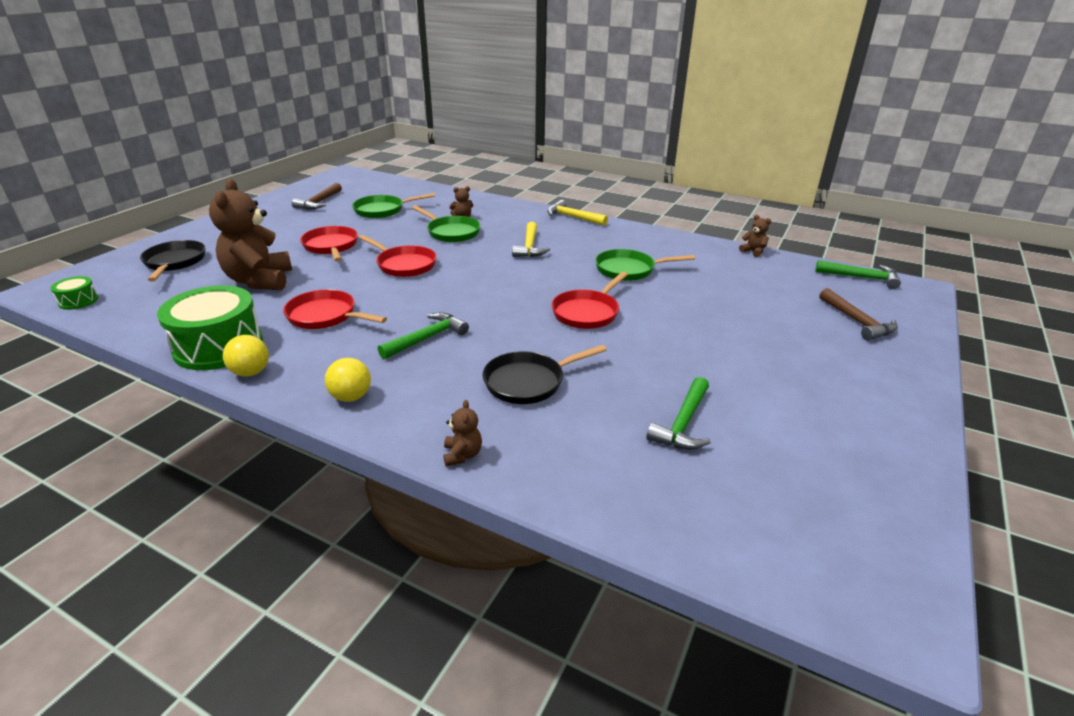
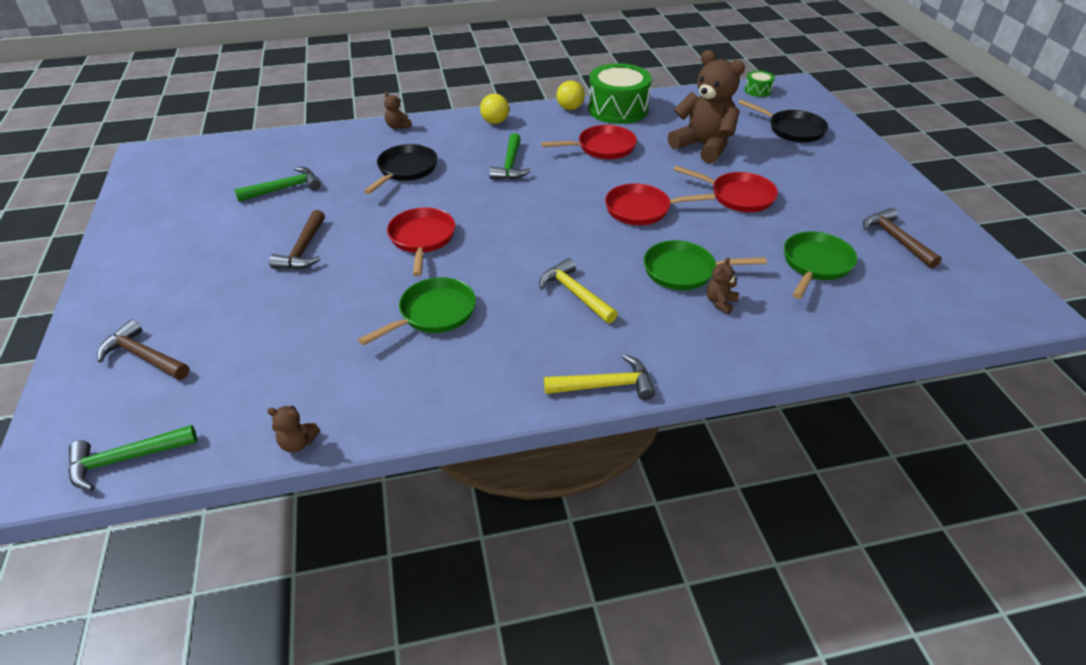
camera: 140 degrees right, 10 degrees up
green hammer [647,377,711,450] -> green hammer turned 75 degrees clockwise [234,167,320,202]
none -> brown hammer [269,210,325,269]

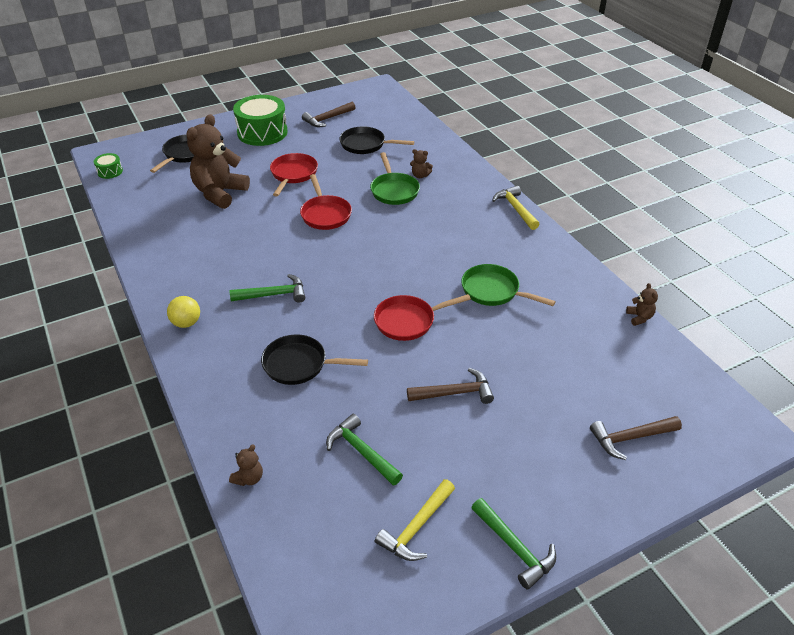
camera: 105 degrees left, 0 degrees up
green hammer [68,425,197,491] -> green hammer moved to [471,498,556,590]
brown hammer [97,320,189,380] -> brown hammer turned 60 degrees clockwise [590,416,682,460]
brown teddy bear [384,92,412,129] -> brown teddy bear moved to [229,444,263,486]
yellow hammer [539,258,618,324] -> yellow hammer moved to [375,479,455,561]
red pan [541,125,637,159] -> none
yellow ball [556,81,585,110] -> none
green drum [588,63,652,124] -> green drum moved to [233,95,288,146]
green pan [784,231,857,299] -> black pan [339,126,414,154]

